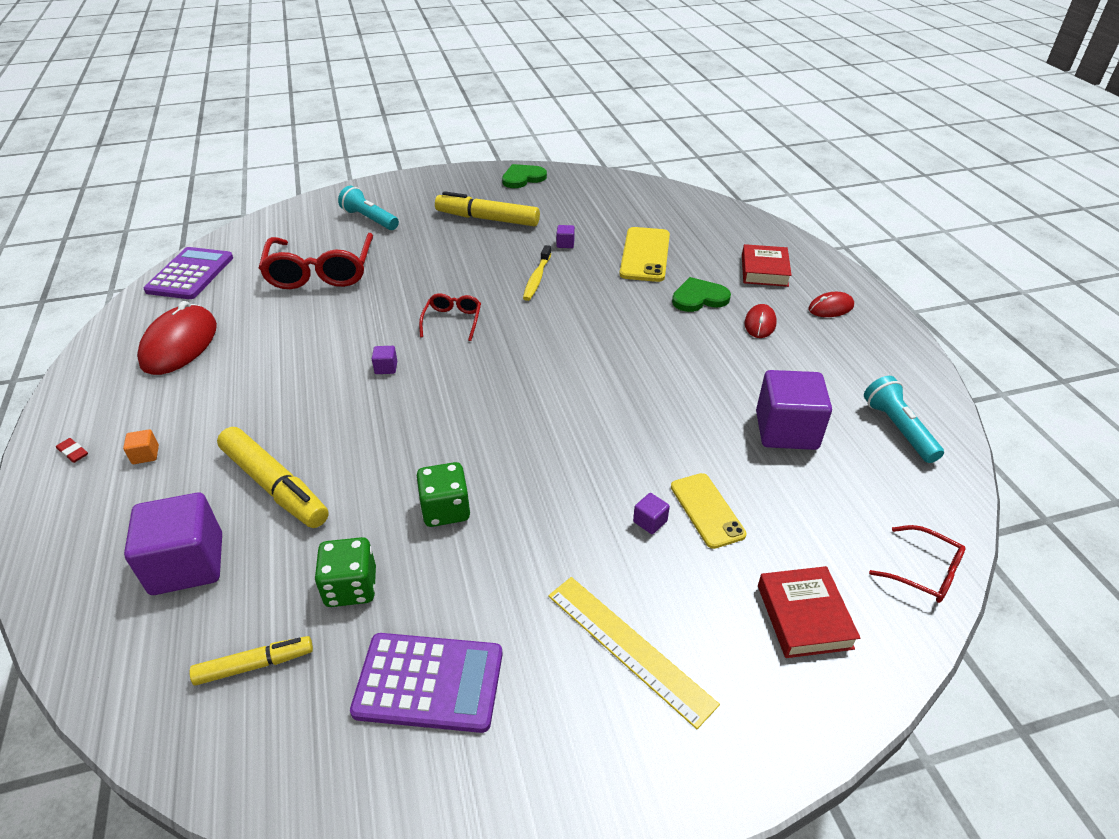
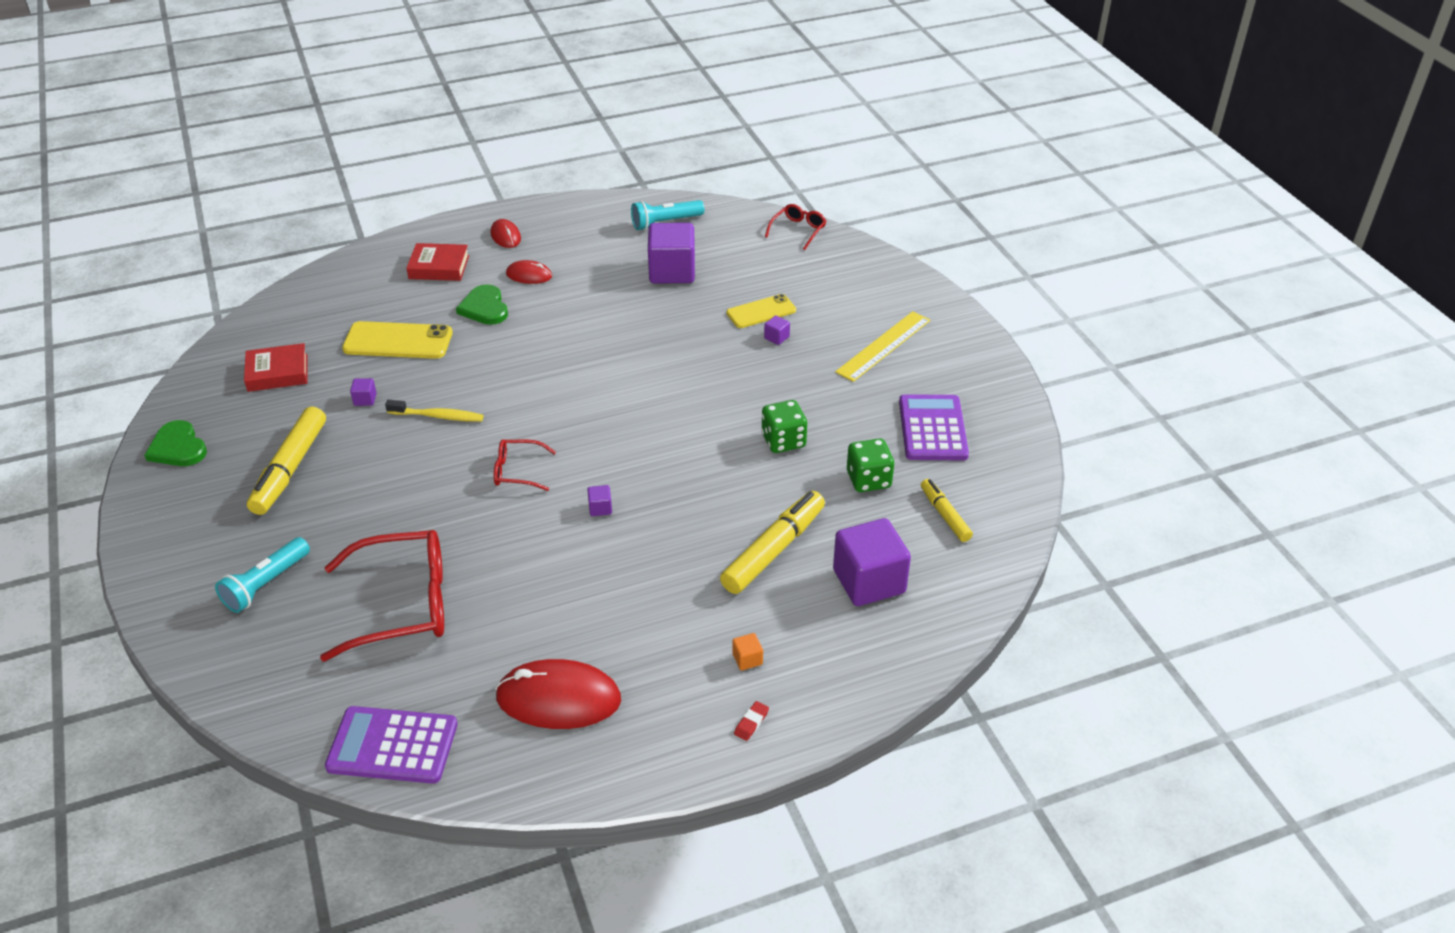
camera: 95 degrees left, 0 degrees up
red book [758,566,860,658] -> red book moved to [244,343,308,392]

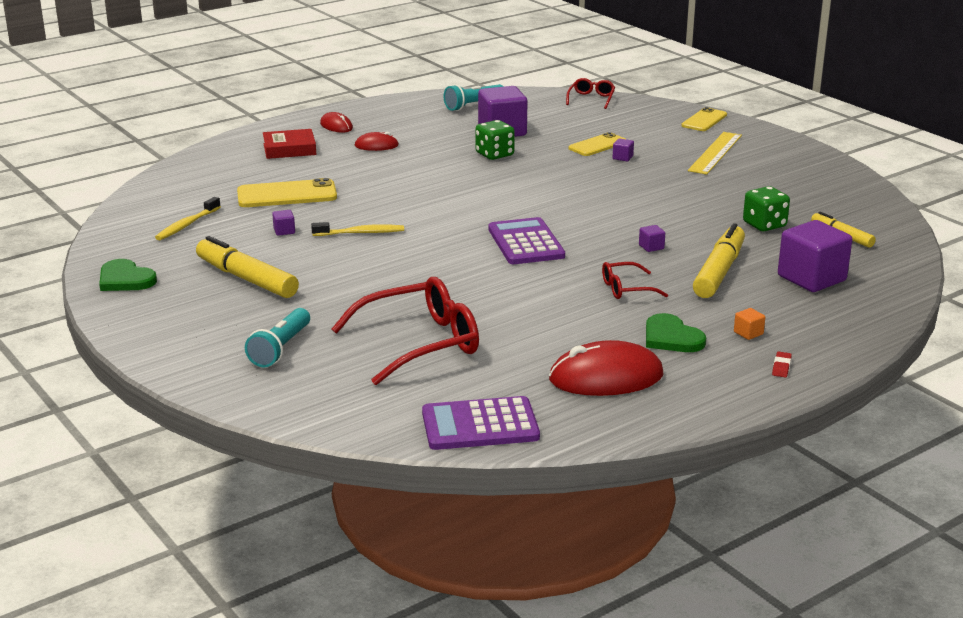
camera: 15 degrees left, 15 degrees down
red book [244,343,308,392] -> yellow toothbrush [155,197,221,240]
yellow marker [247,407,326,515] -> yellow marker turned 135 degrees clockwise [196,236,299,298]
green heart [456,284,508,325] -> green heart moved to [646,313,706,352]
red glasses [494,439,556,491] -> red glasses moved to [602,262,668,299]
purple cube [587,485,612,516] -> purple cube moved to [639,225,665,252]
green dice [762,400,807,453] -> green dice moved to [475,120,515,160]
purple calculator [899,394,969,460] -> purple calculator moved to [488,217,565,264]
none -> yellow phone [681,107,727,131]

